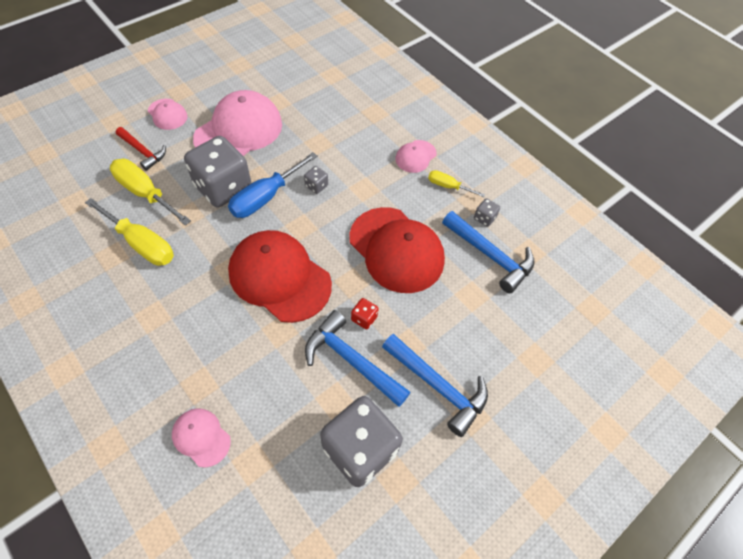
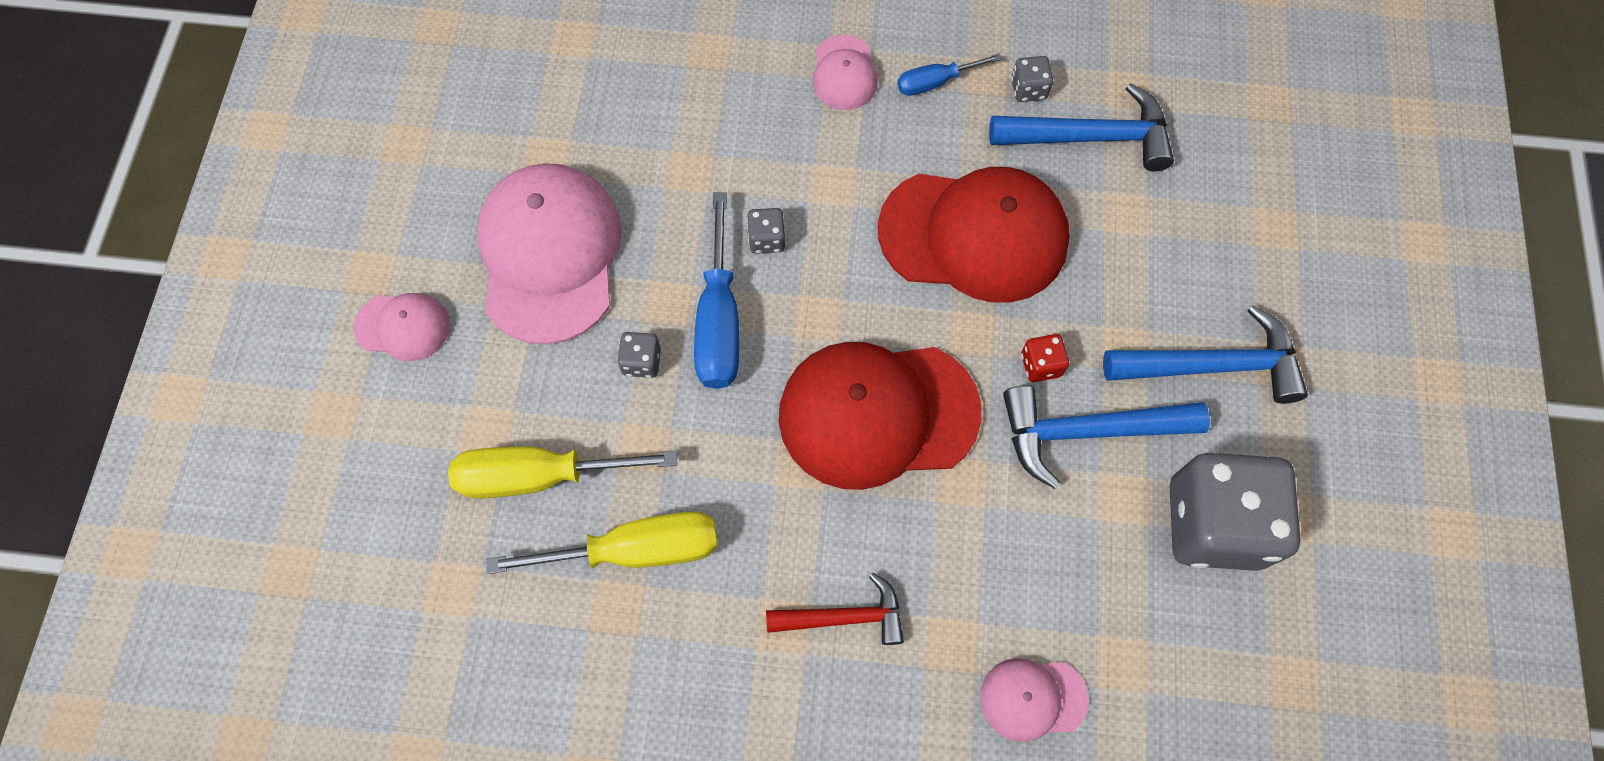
camera: 40 degrees left, 10 degrees up
red hammer [116,127,166,171] -> red hammer moved to [766,573,904,645]
grey dice [184,136,251,208] -> grey dice [617,332,661,378], size x0.40
yellow screwdriver [428,170,485,197] -> blue screwdriver [897,53,1002,96]

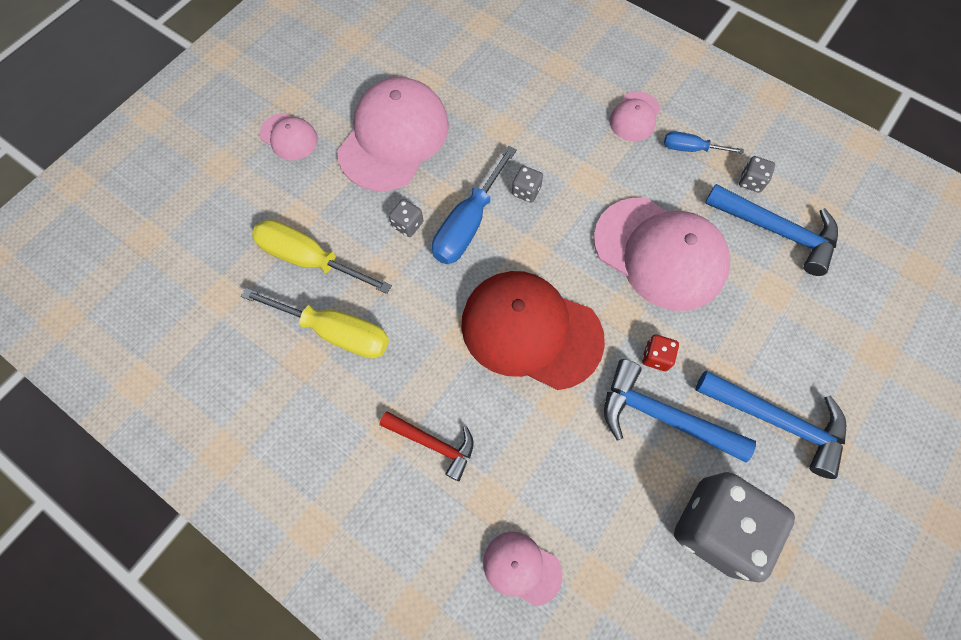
camera: 30 degrees right, 0 degrees up
red cap [878,167,1070,303] -> pink cap [594,198,730,311]

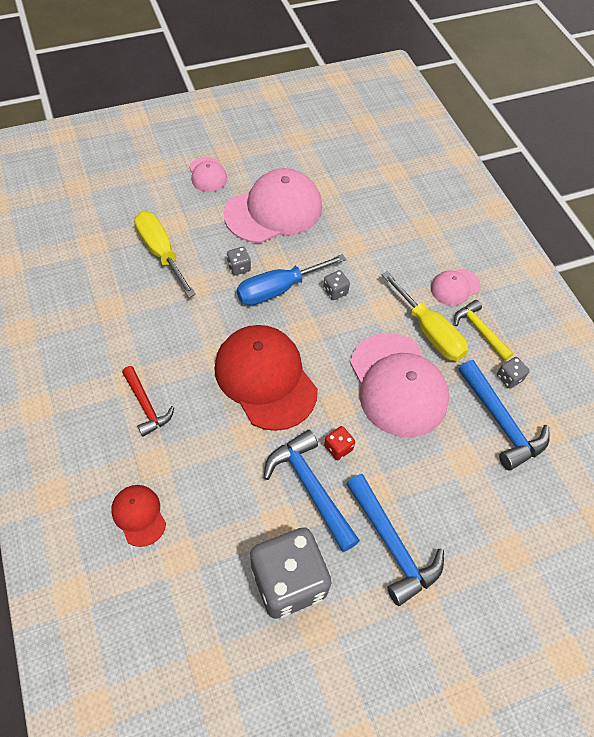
camera: 30 degrees right, 10 degrees down
yellow screwdriver [241,288,389,359] -> yellow screwdriver moved to [382,271,468,361]
pink cap [483,532,562,606] -> red cap [111,485,166,547]
blue screwdriver [664,131,744,154] -> yellow hammer [454,300,513,361]

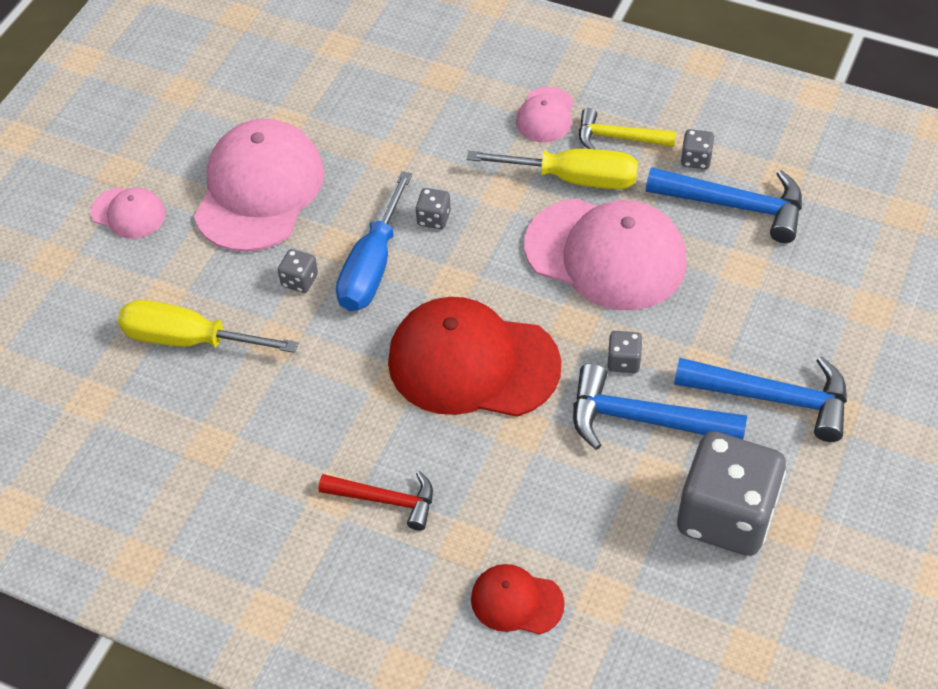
camera: 40 degrees left, 5 degrees down
red dice [324,426,355,460] -> grey dice [607,331,643,373]

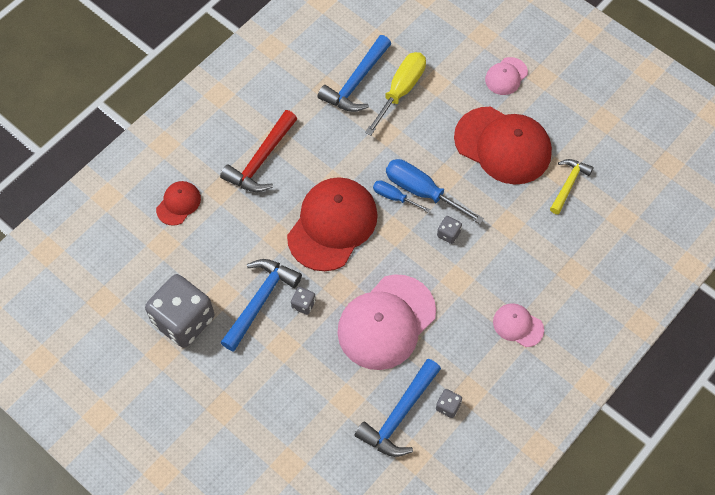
camera: 105 degrees right, 10 degrees up
pink cap [194,119,325,252] -> red cap [454,107,552,185]
grey dice [278,249,318,293] -> none
red hammer [318,471,433,531] -> red hammer [220,110,297,192], size x1.54
yellow screwdriver [467,149,638,190] -> none
yellow hammer [579,108,676,149] -> yellow hammer moved to [550,159,594,214]
blue hammer [674,356,847,442] -> blue hammer moved to [317,35,391,112]
none -> blue screwdriver [373,180,430,212]

